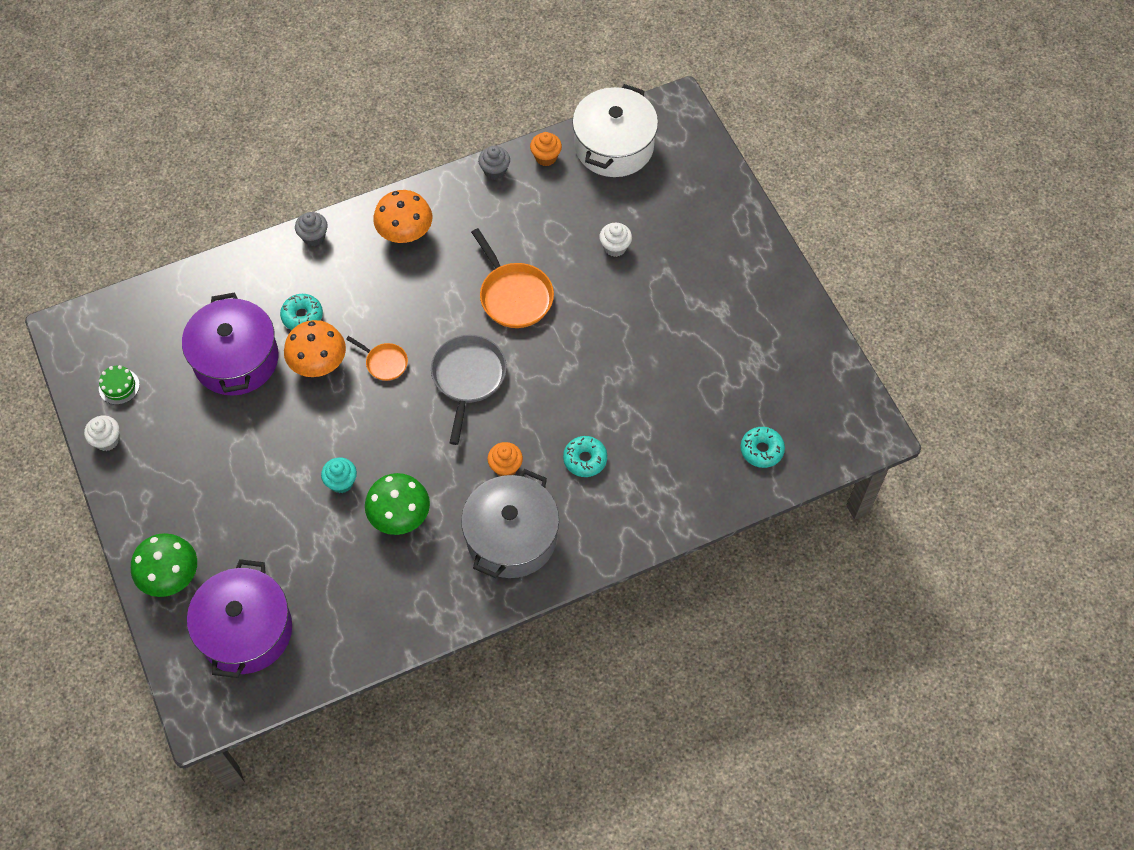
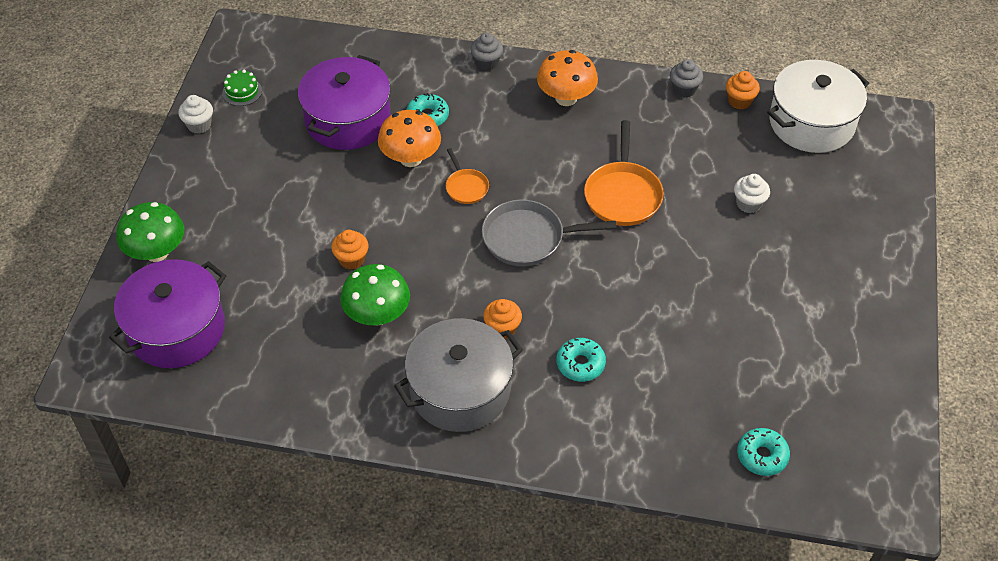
camera: 35 degrees right, 10 degrees down
turquoise cupcake [321,457,357,493] -> orange cupcake [331,230,369,270]
grey pan [431,335,507,445] -> grey pan turned 135 degrees counterclockwise [482,200,617,266]

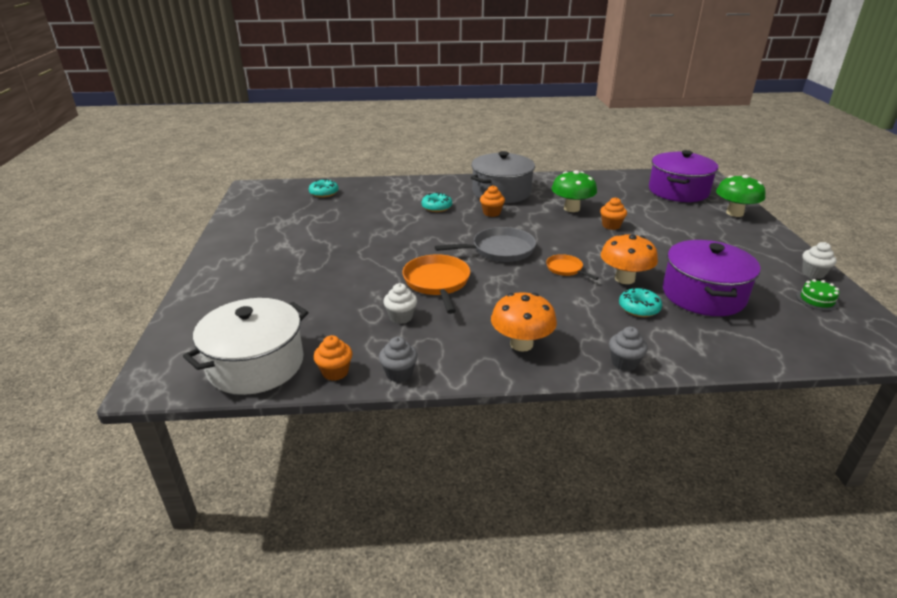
camera: 165 degrees right, 20 degrees down
white cupcake [734,174,770,213] -> white cupcake moved to [383,283,417,324]

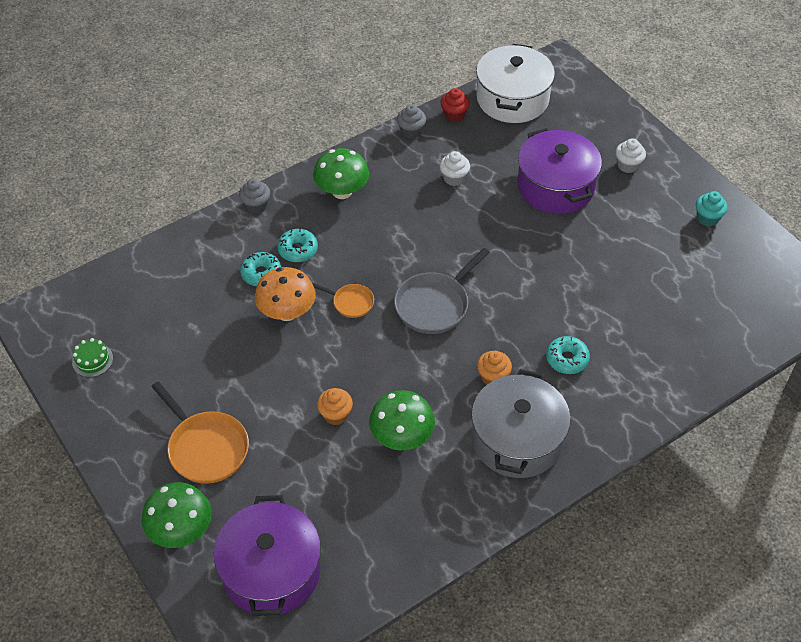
camera: 150 degrees right, 20 degrees up
turquoise donut [309,179,339,198] -> turquoise donut moved to [277,229,318,262]
orange cupcake [314,335,353,381] -> red cupcake [440,88,470,122]
orange pan [402,254,470,314] -> orange pan moved to [151,381,249,484]
orange mushroom [491,292,557,352] -> green mushroom [313,148,369,199]
purple pot [663,240,760,316] -> purple pot moved to [517,128,602,214]
white cupcake [802,242,837,279] -> white cupcake moved to [615,138,646,173]
none -> turquoise cupcake [696,191,728,226]

